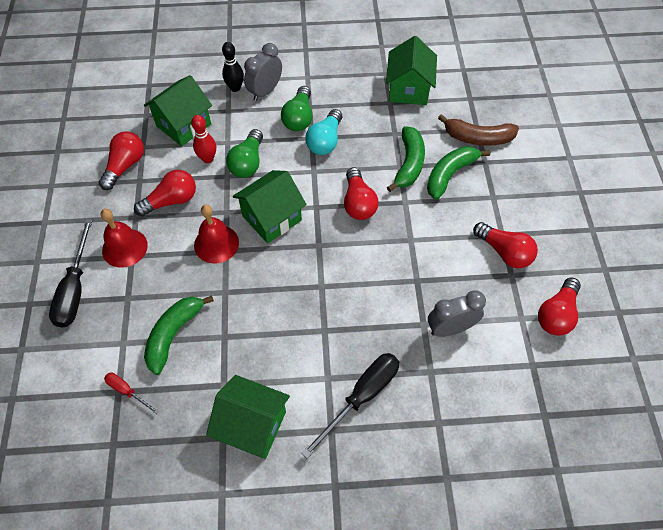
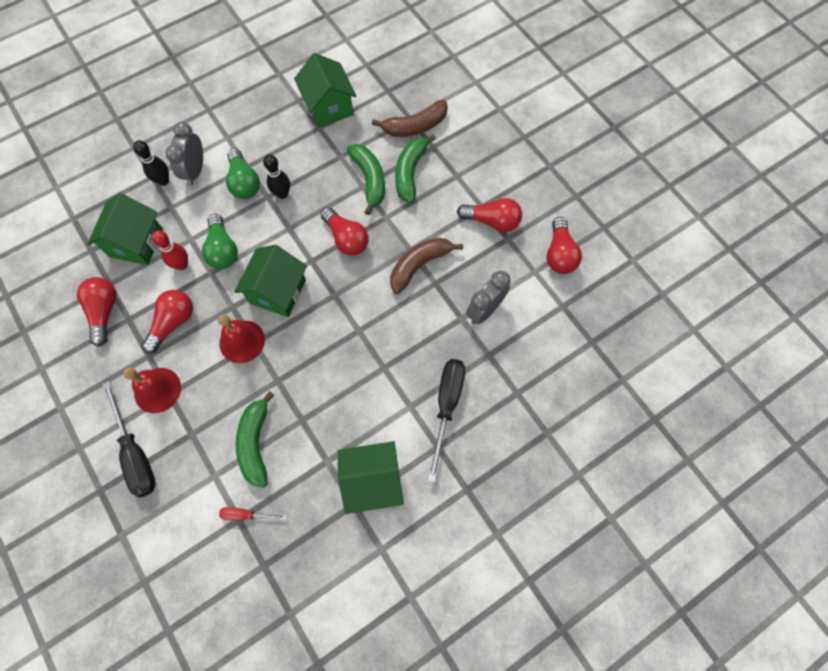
camera: 30 degrees left, 10 degrees up
turquoise light bulb [305,109,342,155] -> black bowling pin [263,154,290,199]
none -> brown banana [390,237,463,294]

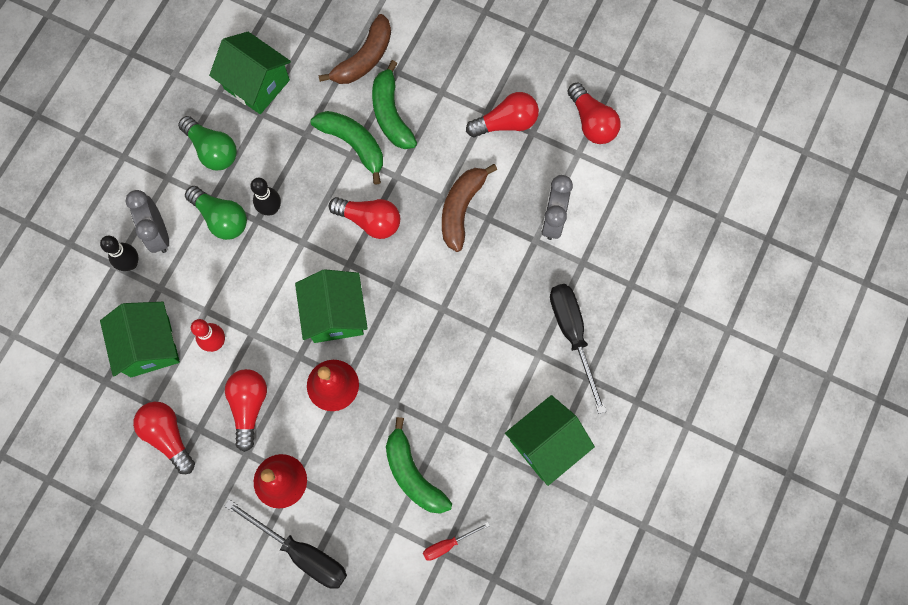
camera: 30 degrees left, 5 degrees up
green light bulb [202,214,238,269] -> green light bulb moved to [178,116,237,170]

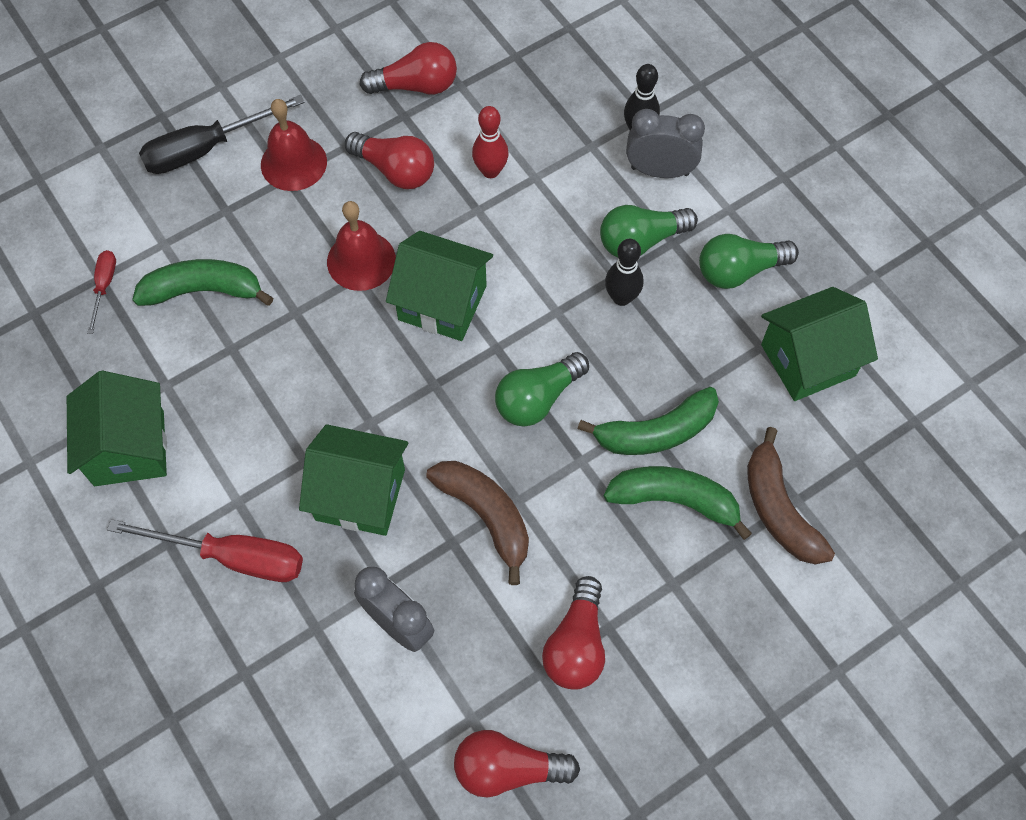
camera: 120 degrees right, 10 degrees down
green house [100,302,180,377] -> green house moved to [299,424,408,536]
red light bulb [329,197,400,239] -> green light bulb [495,352,589,426]
black screwdriver [550,284,606,414] -> red screwdriver [107,519,303,582]

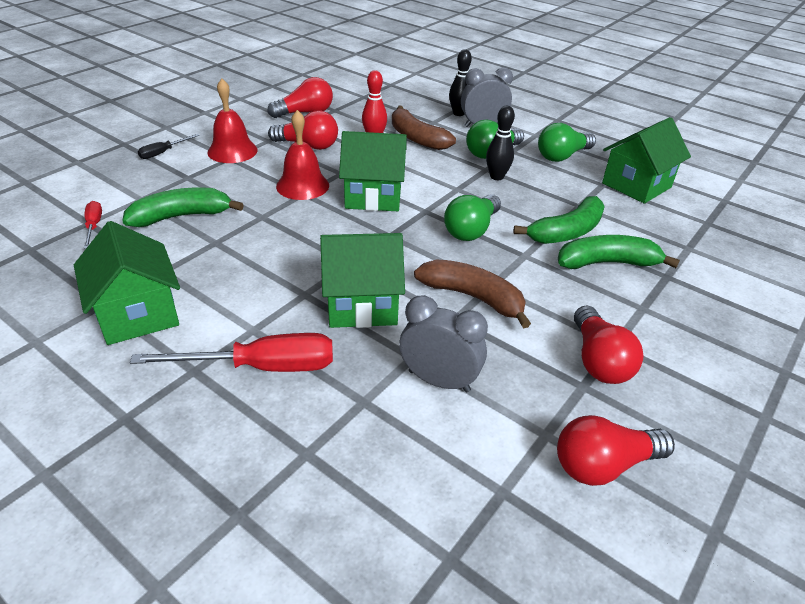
camera: 20 degrees left, 25 degrees down
black screwdriver [139,95,305,174] -> black screwdriver [138,134,200,159], size x0.51
brown banana [747,427,835,564] -> brown banana moved to [392,106,456,150]

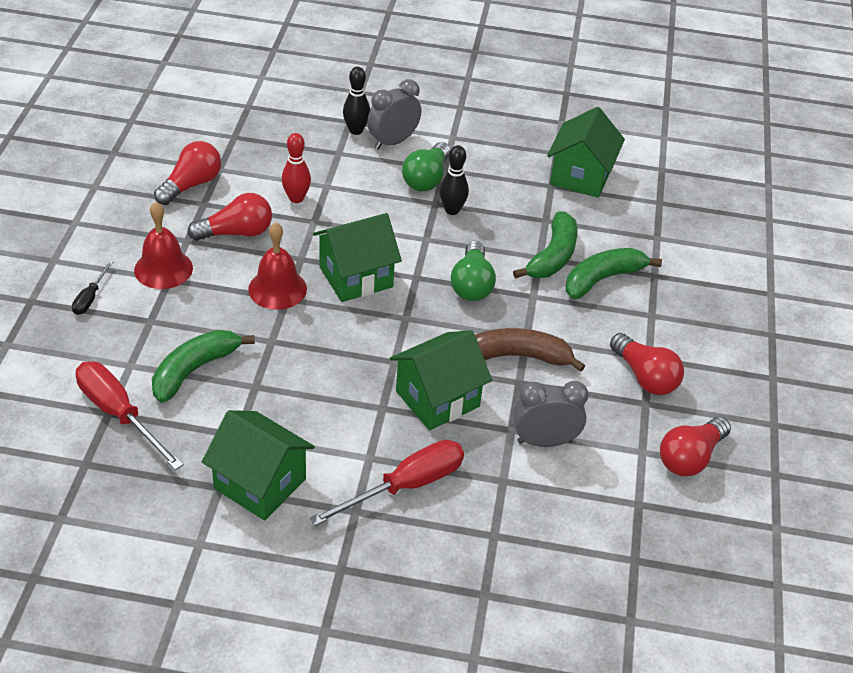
camera: 30 degrees left, 5 degrees up
red screwdriver [84,201,102,249] -> red screwdriver [76,362,184,470], size x1.95
brown banana [392,106,456,150] -> none
green light bulb [538,123,596,162] -> none

